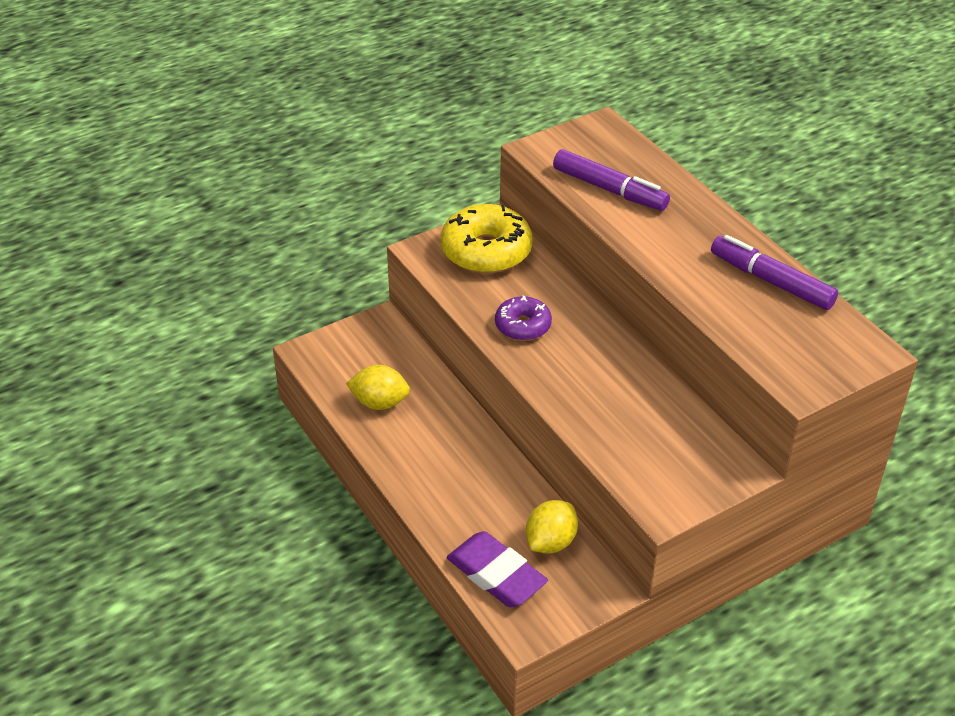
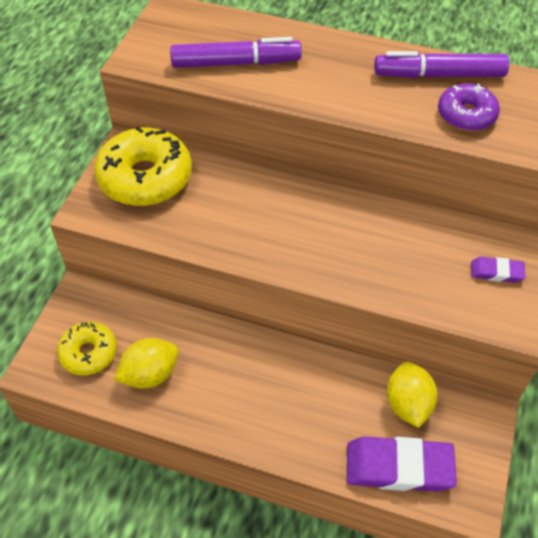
camera: 40 degrees left, 10 degrees up
purple donut [495,295,552,341] -> purple donut moved to [438,83,500,131]
none -> yellow donut [57,322,117,375]
none -> purple eraser [471,257,525,283]

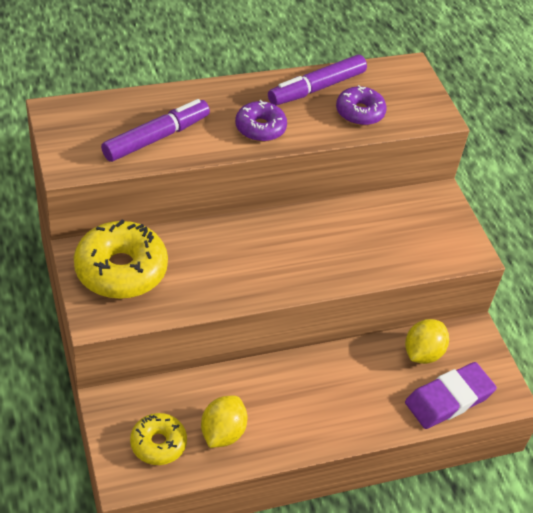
camera: 40 degrees left, 5 degrees down
yellow lemon [387,362,438,428] -> yellow lemon turned 75 degrees clockwise [405,319,449,364]
purple eraser [471,257,525,283] -> none
none -> purple donut [235,100,287,142]

